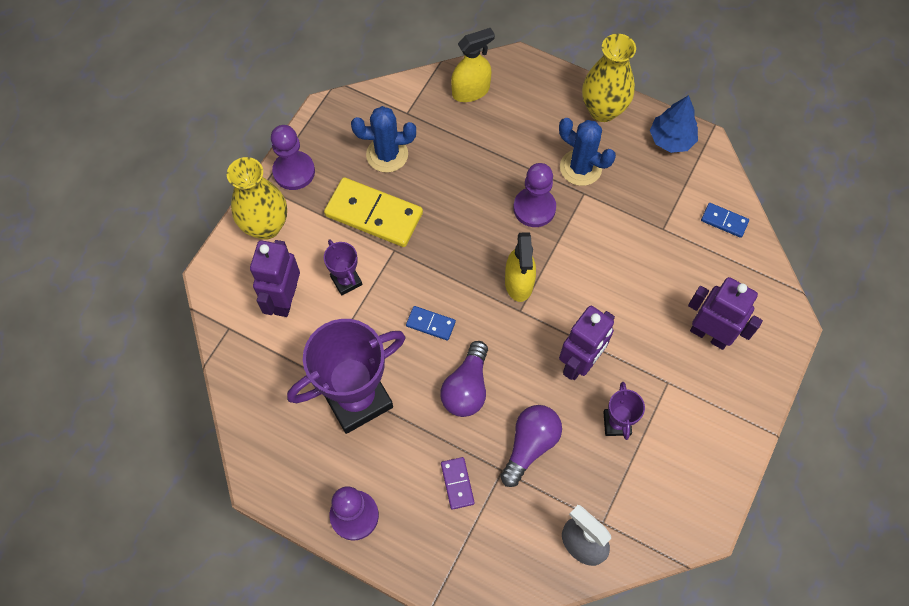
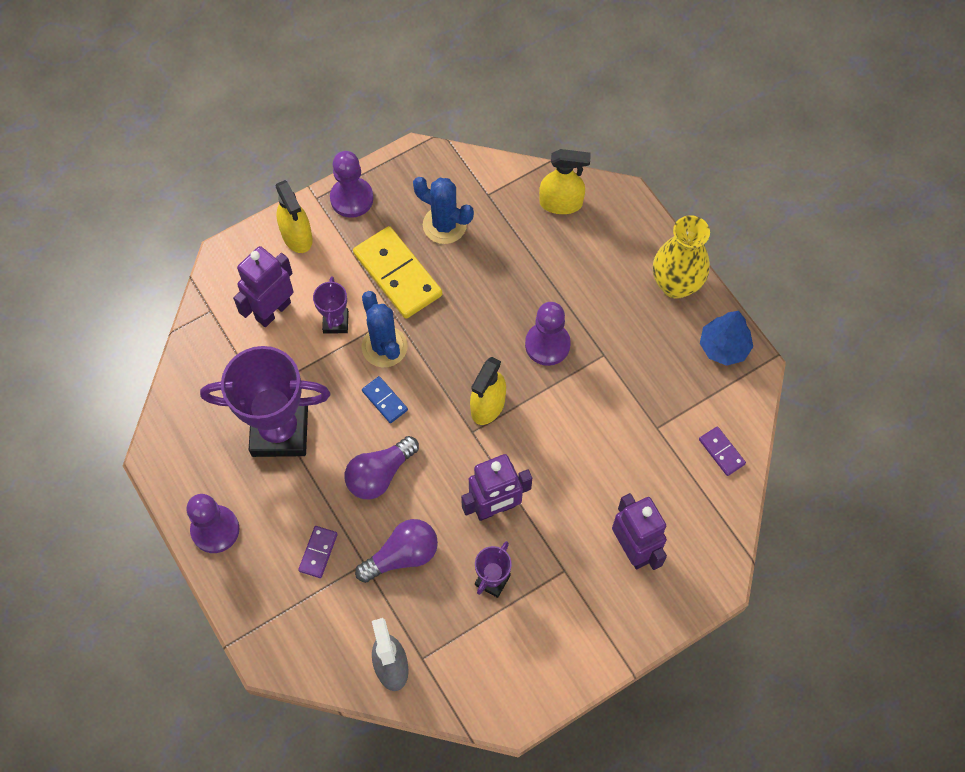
camera: 30 degrees right, 0 degrees up
yellow vase [227,157,287,240] -> yellow spray bottle [276,180,313,253]
blue cactus [559,118,616,186] -> blue cactus moved to [362,291,408,367]
blue domino [701,203,749,238] -> purple domino [699,426,746,476]

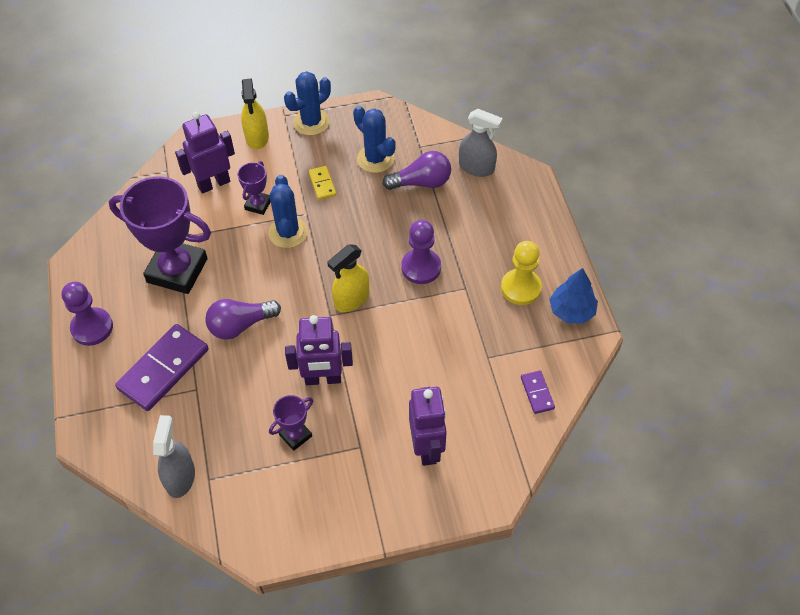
camera: 20 degrees right, 10 degrees down
purple domino [298,526,338,578] -> purple domino [115,324,208,411], size x2.07
purple pawn [330,151,374,218] -> blue cactus [284,71,331,136]
yellow domino [353,226,442,319] -> yellow domino [309,166,336,200], size x0.48
purple light bulb [355,519,438,583] -> purple light bulb moved to [383,151,451,190]
blue domino [362,376,408,423] -> none
yellow spray bottle [539,149,591,214] -> grey spray bottle [459,109,503,177]
yellow vase [653,215,710,299] -> none
none -> yellow pawn [501,241,542,305]

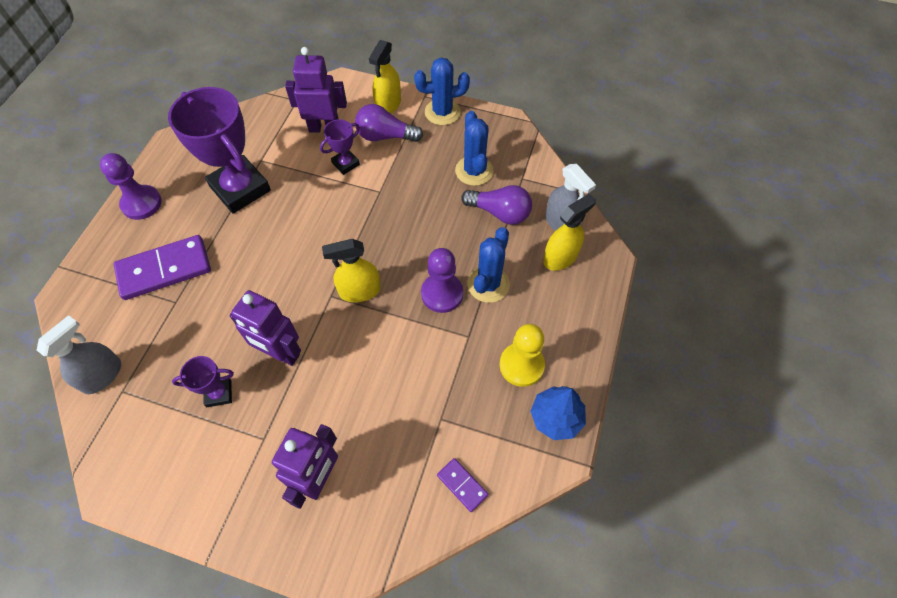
camera: 30 degrees right, 5 degrees up
purple light bulb [205,299,281,340] -> purple light bulb moved to [355,104,423,142]
blue cactus [268,175,308,248] -> blue cactus moved to [467,227,510,303]
yellow domino [309,166,336,200] -> none
purple domino [521,370,555,414] -> purple domino turned 60 degrees counterclockwise [437,458,488,512]
none -> yellow spray bottle [543,194,596,271]

